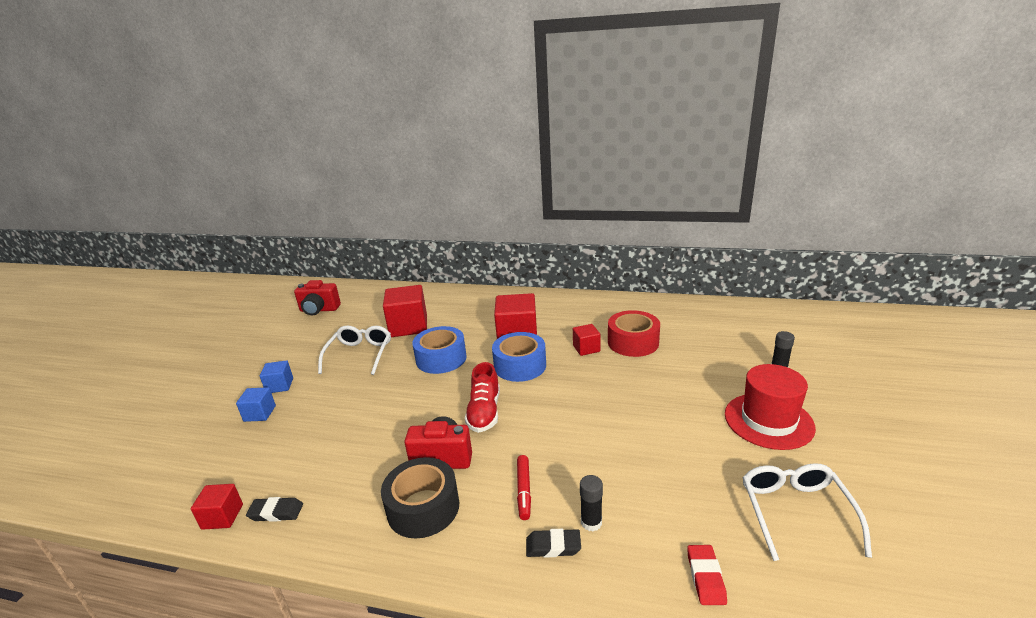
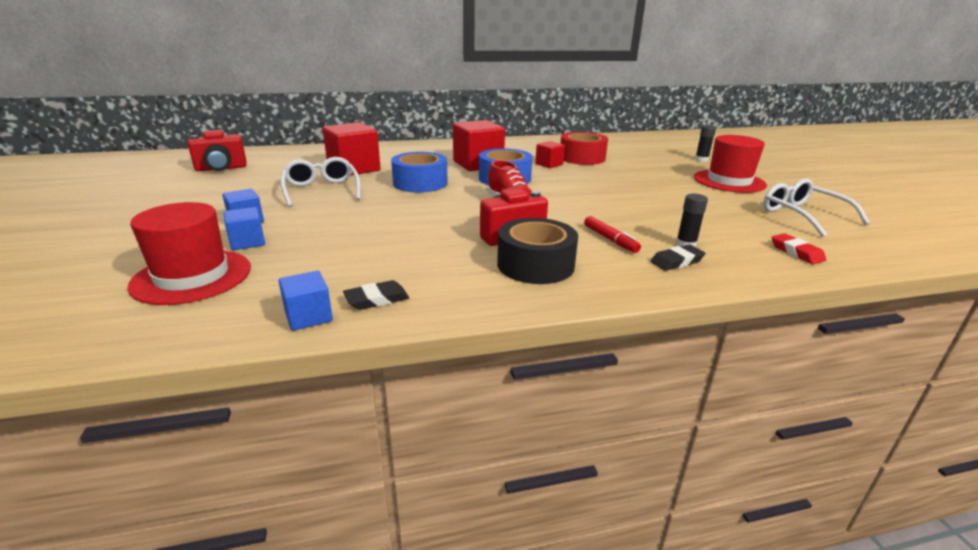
camera: 30 degrees left, 0 degrees up
red cube [191,484,243,530] -> blue cube [279,271,333,331]
none -> red hat [127,202,251,305]

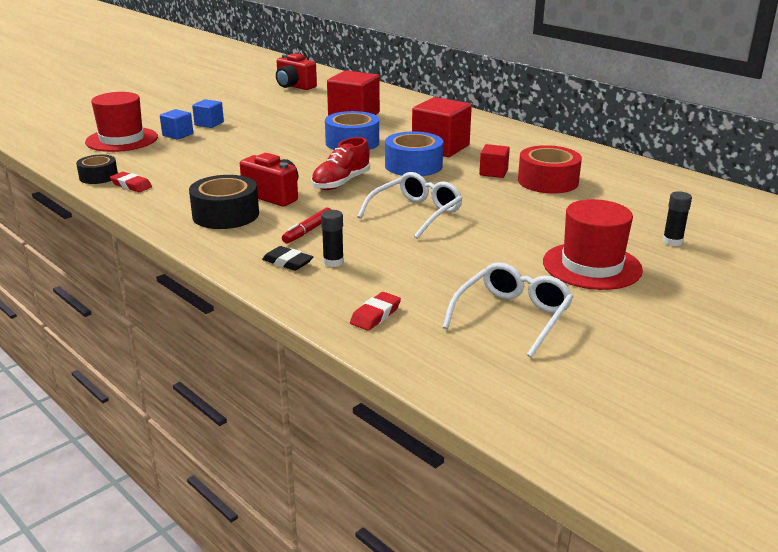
camera: 60 degrees right, 0 degrees up
blue cube [279,271,333,331] -> black tape [76,155,118,184]
white glasses [281,157,361,207] -> white glasses moved to [357,172,463,239]
black eraser [343,280,409,310] -> red eraser [110,172,152,192]

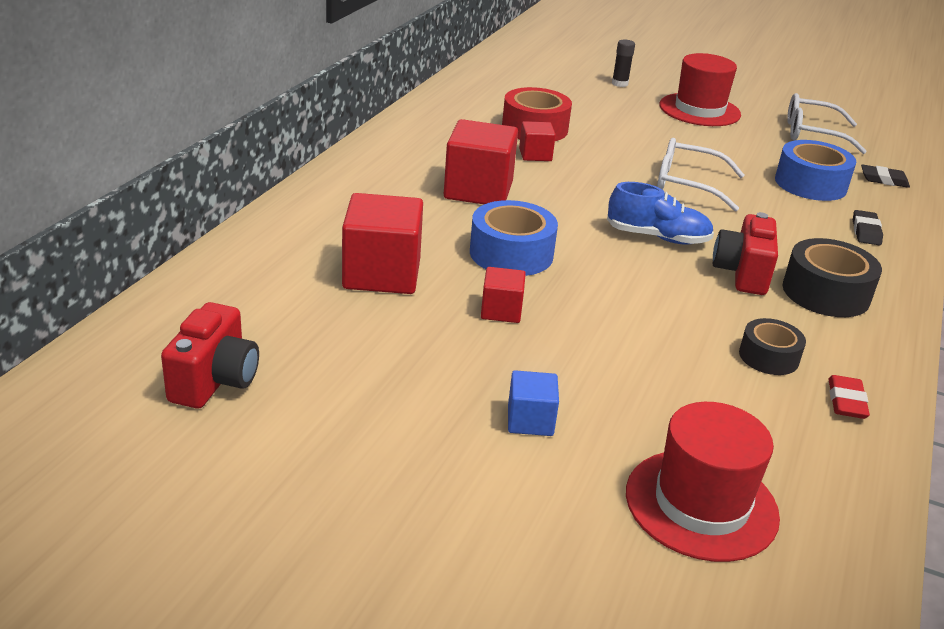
camera: 115 degrees left, 5 degrees up
black tape [76,155,118,184] -> black tape moved to [739,318,806,375]
blue cube [160,109,193,140] -> none
red marker [282,208,331,243] -> none
red shoe [311,137,370,190] -> blue shoe [607,182,714,245]
black glue stick [321,210,344,267] -> none
red eraser [350,292,401,331] -> black eraser [861,165,910,188]
blue tape [385,131,443,176] -> blue tape moved to [775,140,856,201]
none -> red cube [481,267,526,323]

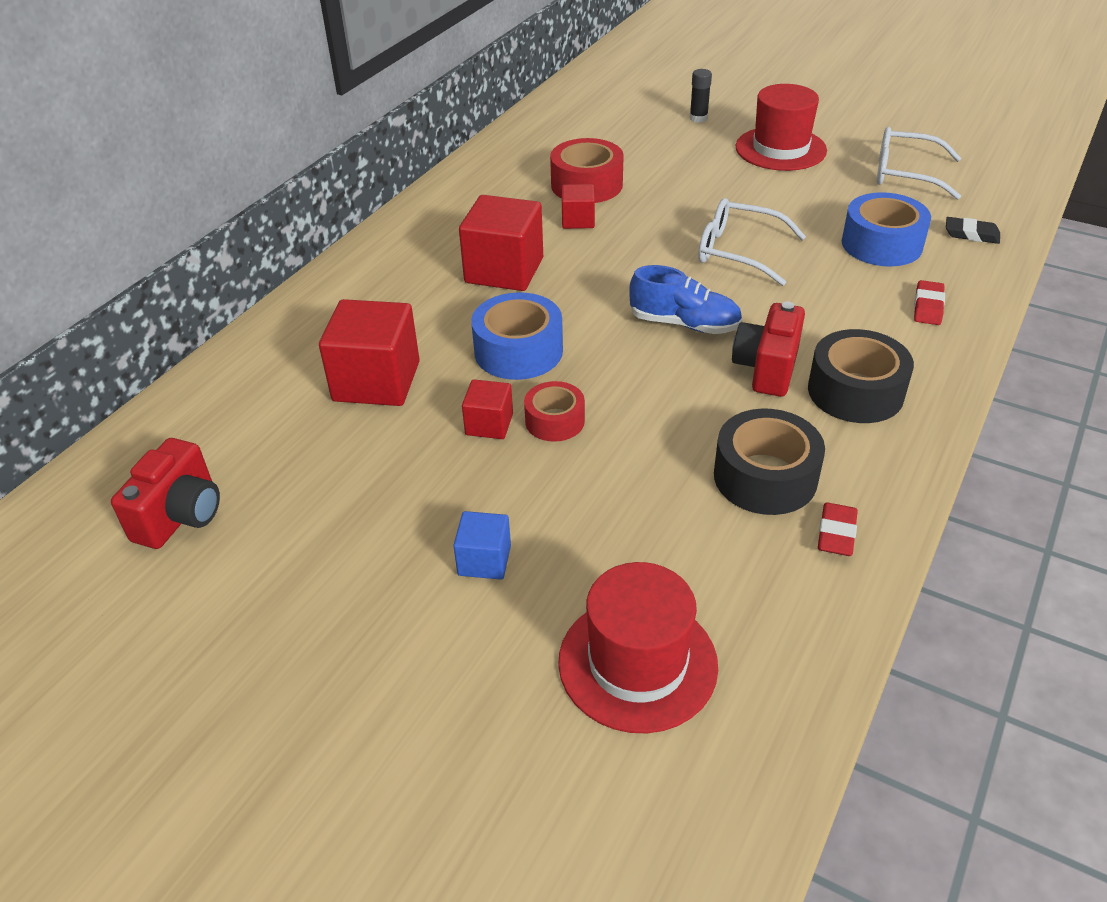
camera: 10 degrees right, 10 degrees up
black tape [739,318,806,375] -> black tape [714,408,825,515], size x1.61
black eraser [853,210,883,245] -> red eraser [914,280,945,325]
none -> red tape [524,381,585,442]

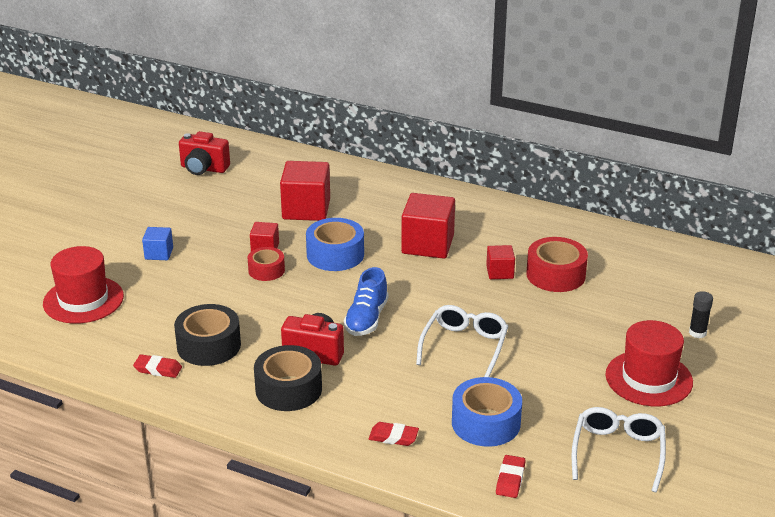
camera: 85 degrees right, 10 degrees down
black eraser [946,217,1000,244] -> red eraser [496,455,526,498]

